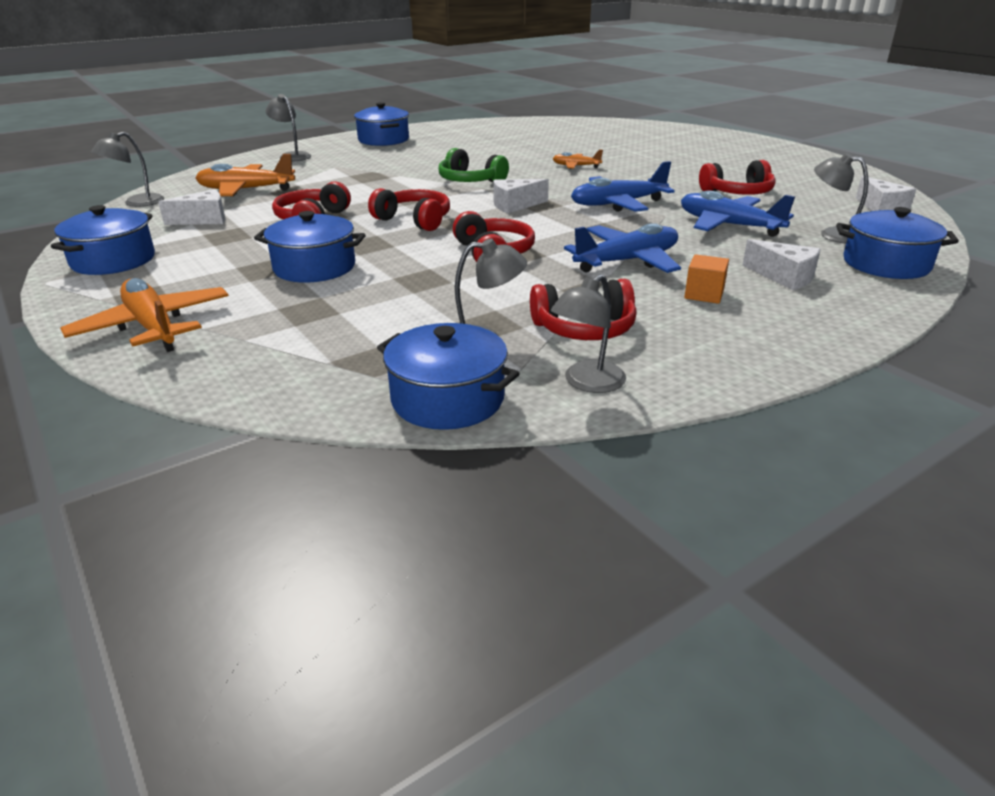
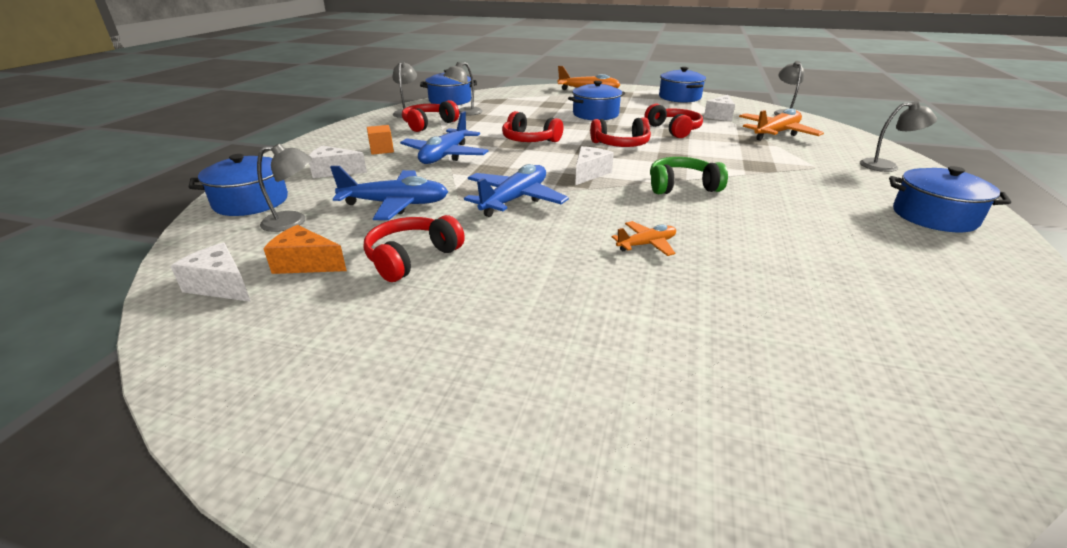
camera: 140 degrees right, 0 degrees up
none -> orange cheese [263,225,347,274]

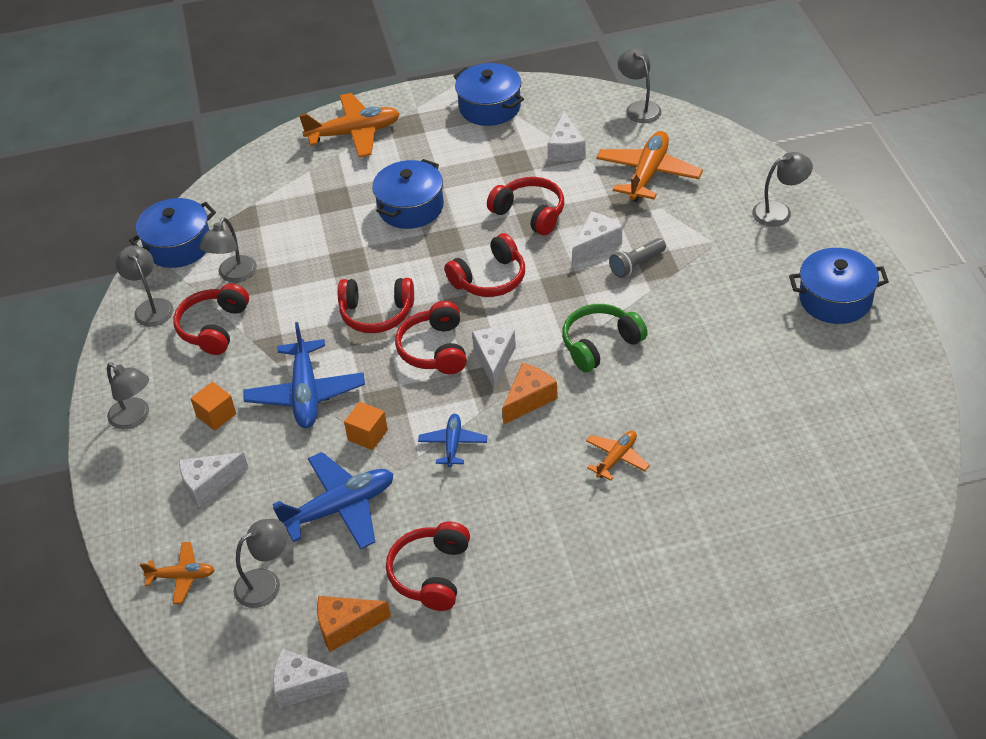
camera: 25 degrees left, 15 degrees up
blue pot [189,154,288,216] -> orange plane [140,542,214,604]
blue plane [464,164,569,217] -> blue plane [418,414,487,467], size x0.55
none -> grey lamp [107,363,149,429]
none -> orange cube [344,402,388,450]
none -> red headphones [395,301,467,374]
none -> orange cheese [502,363,558,424]
none -> white cheese [572,211,622,265]
none -> grey flashlight [609,238,666,278]

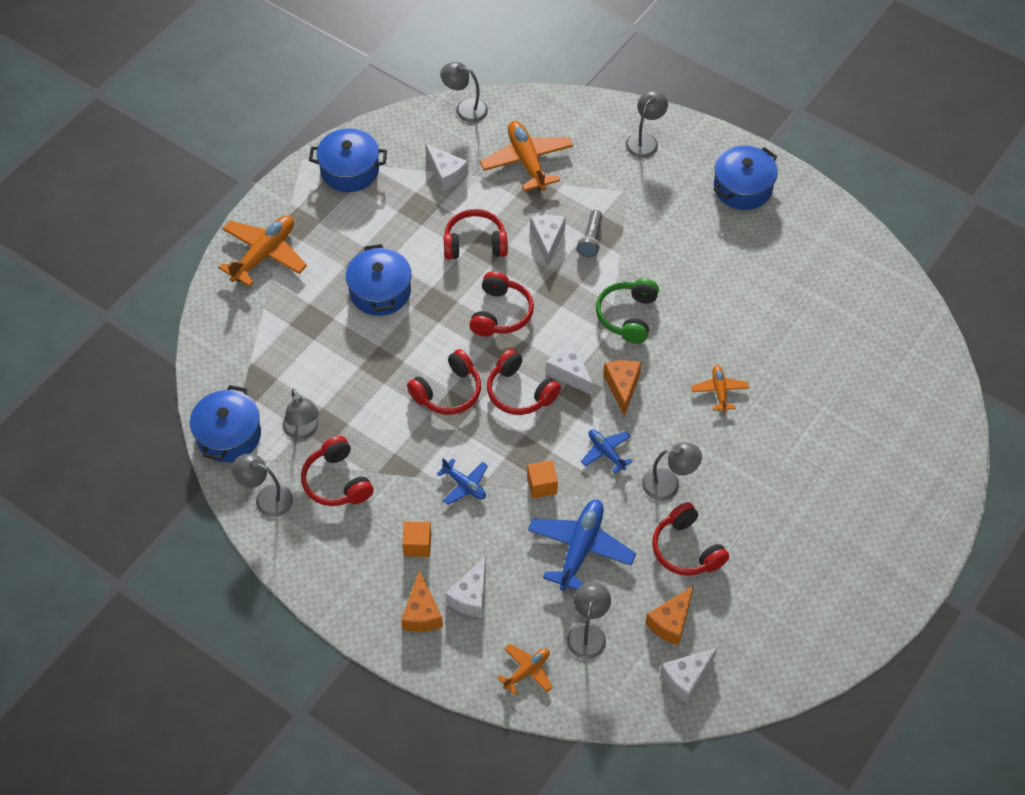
camera: 45 degrees left, 10 degrees up
grey lamp [107,363,149,429] -> grey lamp moved to [642,442,702,500]
blue plane [243,322,365,428] -> blue plane [437,458,488,505], size x0.55
none -> orange cheese [401,570,443,632]

